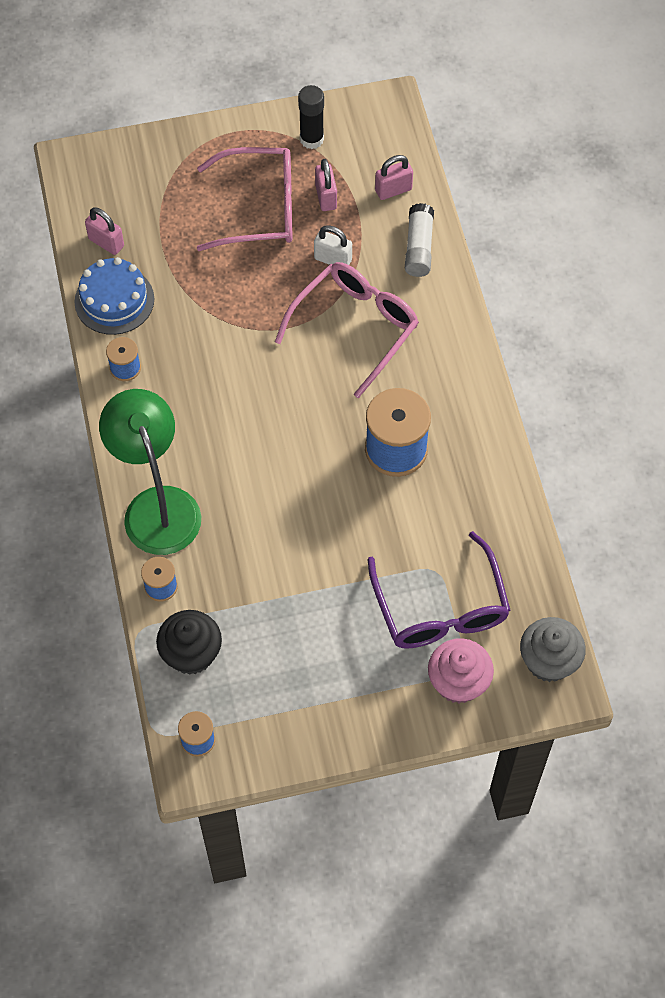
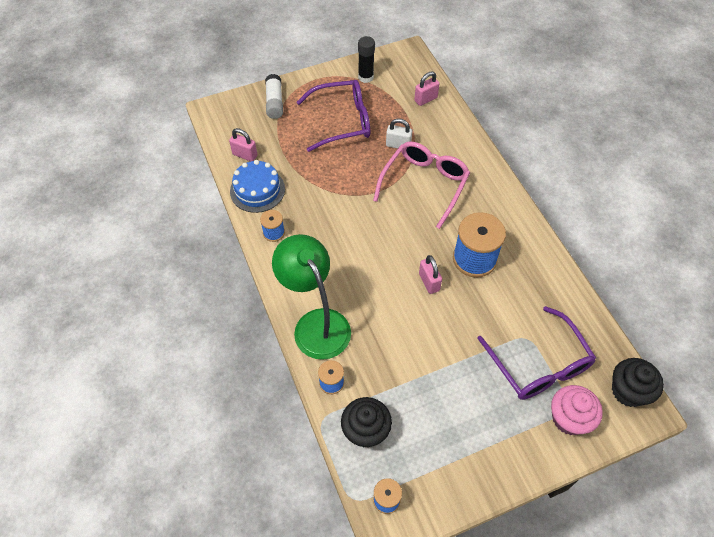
camera: 10 degrees left, 5 degrees down
pink glasses [197,147,293,251] -> purple glasses [297,80,370,152]
pink padlock [315,159,337,211] -> pink padlock moved to [419,255,442,294]
white glue stick [405,203,434,277] -> white glue stick moved to [265,74,283,119]
grey cupcake [520,617,586,682] -> black cupcake [612,358,664,407]

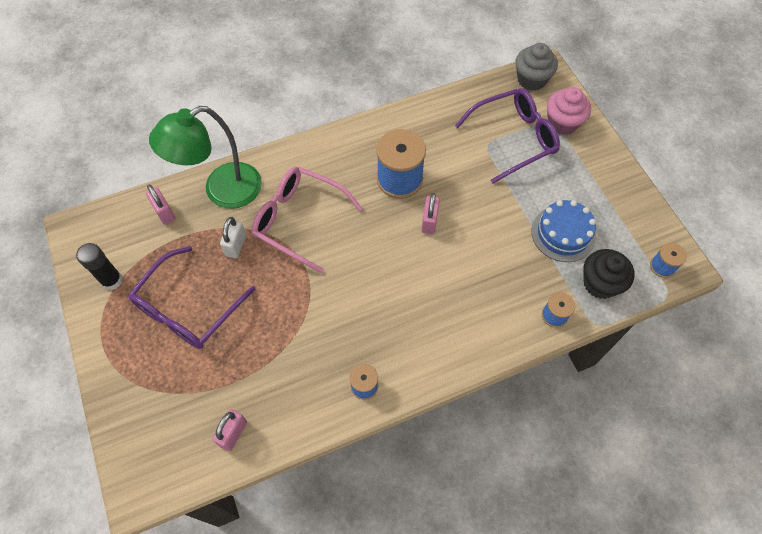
camera: 90 degrees left, 5 degrees up
blue cake [230,160,285,213] -> blue cake moved to [531,200,596,262]
white glue stick [265,74,283,119] -> none
green lamp [272,234,351,360] -> green lamp moved to [149,106,262,209]
purple glasses [297,80,370,152] -> purple glasses turned 135 degrees counterclockwise [128,246,256,349]
pink padlock [419,255,442,294] -> pink padlock turned 60 degrees counterclockwise [421,193,440,234]
black cupcake [612,358,664,407] -> grey cupcake [516,43,558,91]

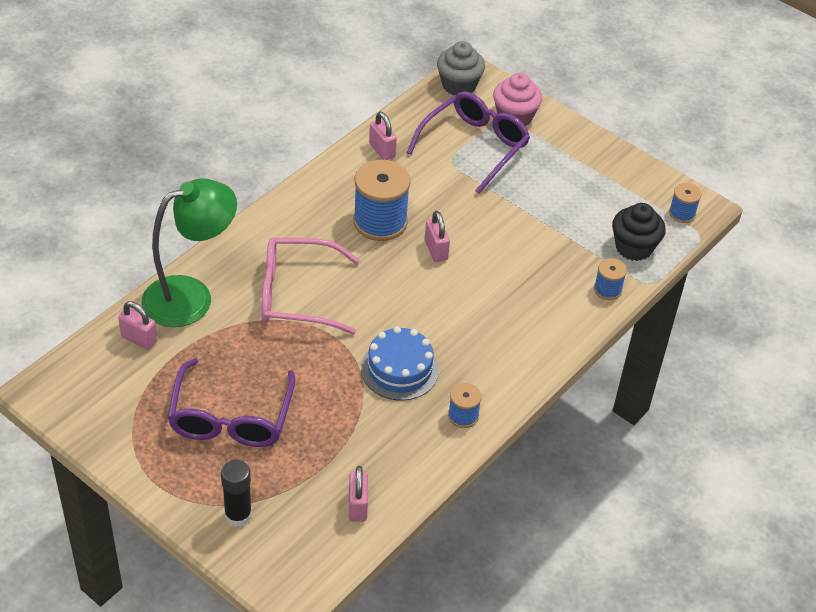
camera: 30 degrees left, 15 degrees down
black glue stick [76,243,123,290] -> black glue stick moved to [221,460,252,527]
green lamp [149,106,262,209] -> green lamp turned 150 degrees counterclockwise [142,178,237,327]
white padlock [220,217,246,258] -> none
blue cake [531,200,596,262] -> blue cake moved to [361,326,439,401]
none -> pink padlock [369,112,397,160]

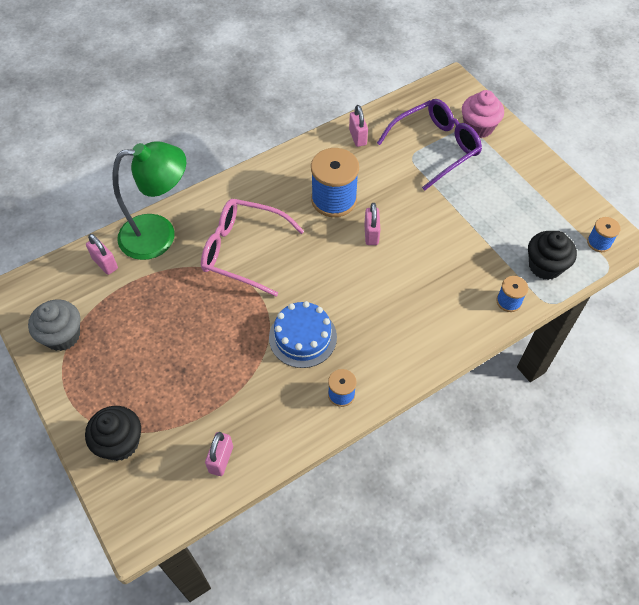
camera: 20 degrees right, 10 degrees up
purple glasses [167,358,295,447] -> none
black glue stick [221,460,252,527] -> black cupcake [85,406,141,461]
grey cupcake [437,41,485,95] -> grey cupcake moved to [28,299,80,351]

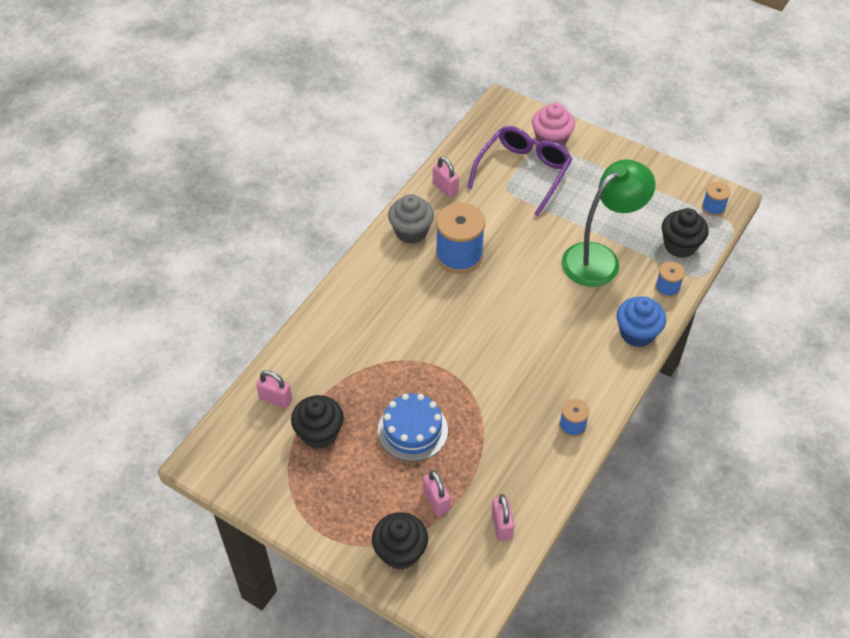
camera: 25 degrees left, 5 degrees down
grey cupcake [28,299,80,351] -> grey cupcake moved to [388,194,434,244]
green lamp [113,141,186,260] -> green lamp moved to [562,159,655,287]
pink glasses [201,199,304,297] -> none
blue cake [269,301,337,368] -> blue cake moved to [378,393,448,462]
pink padlock [364,203,381,245] -> pink padlock moved to [423,470,451,516]
none -> black cupcake [291,395,344,449]
none -> blue cupcake [617,296,666,347]

